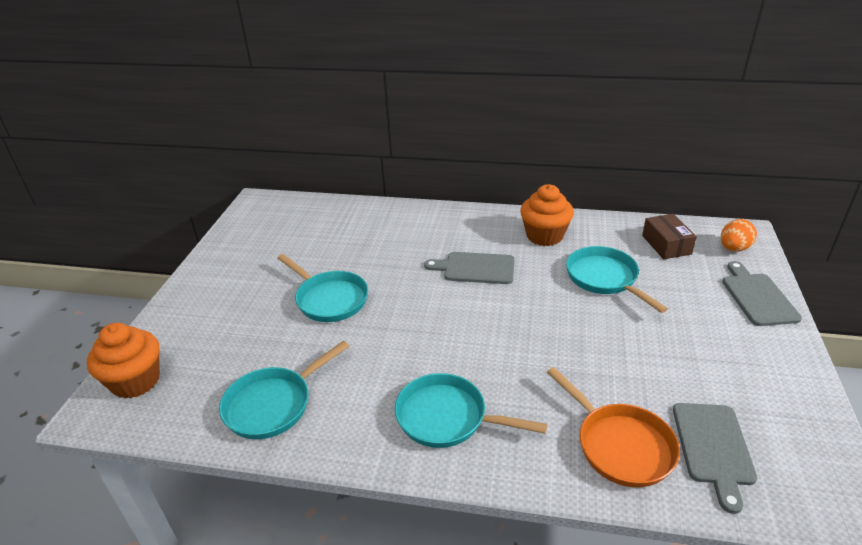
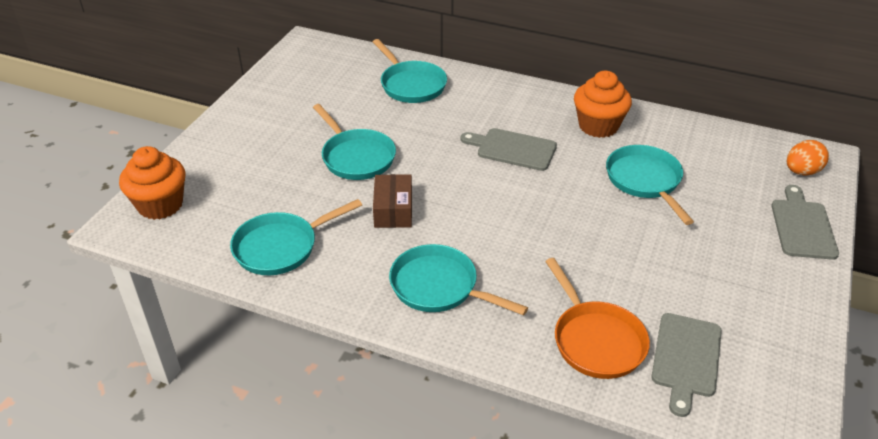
camera: 10 degrees right, 5 degrees up
brown box [642,214,697,259] -> brown box moved to [373,174,412,228]
none -> turquoise pan [373,39,447,103]

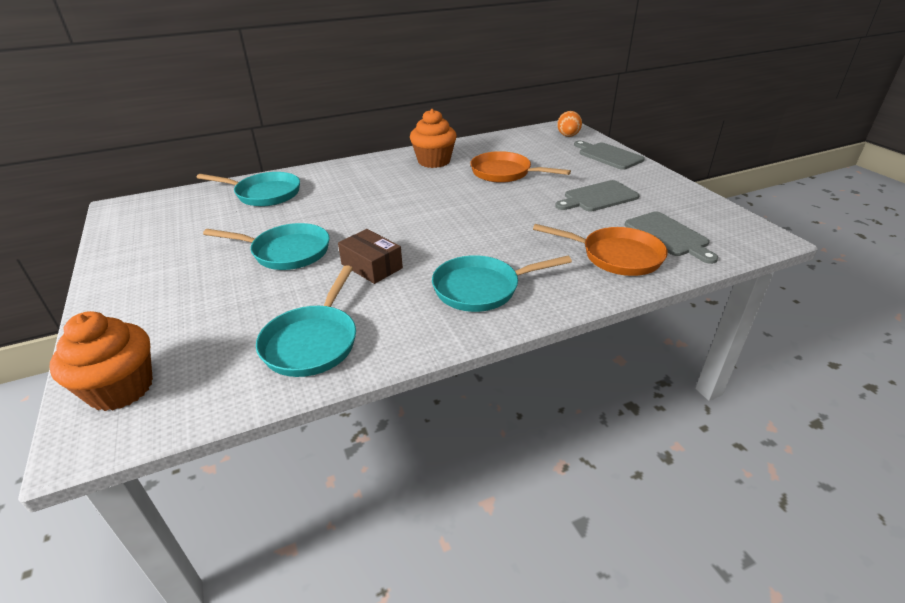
camera: 45 degrees left, 5 degrees down
grey cutting board [461,128,557,171] -> grey cutting board moved to [555,180,640,212]
turquoise pan [606,145,694,225] -> orange pan [470,151,571,183]

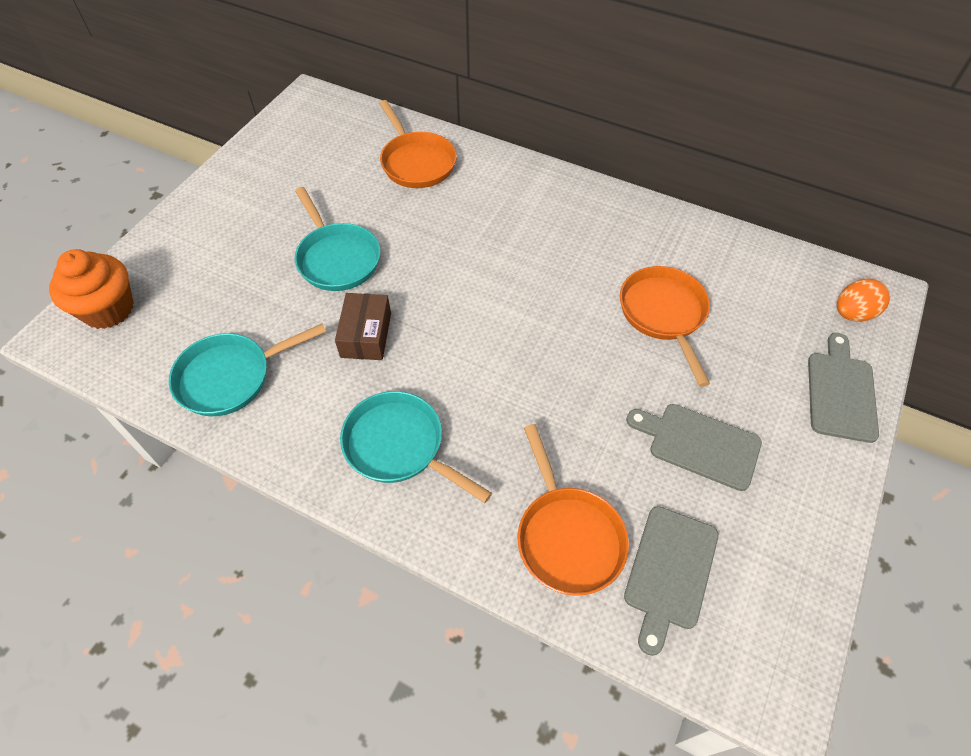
camera: 50 degrees right, 20 degrees up
turquoise pan [196,172,300,206] -> orange pan [379,100,457,188]
orange cupcake [410,109,457,168] -> none

